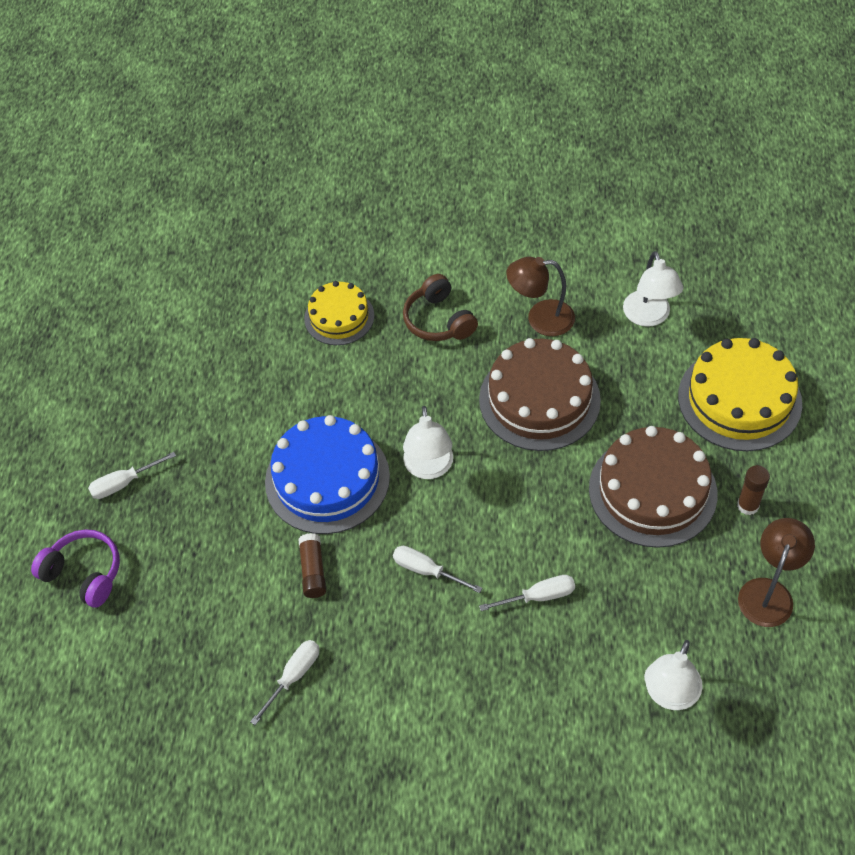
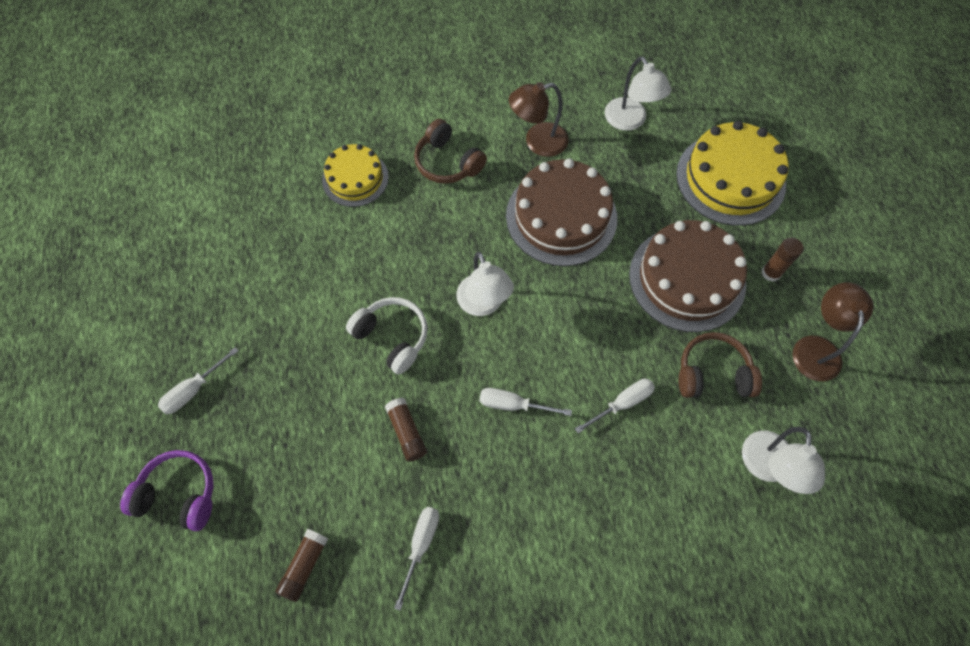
camera: 20 degrees left, 10 degrees up
blue cake [265,415,390,534] -> white headphones [346,297,428,374]
none -> brown glue stick [276,529,329,602]
none -> brown headphones [679,332,762,398]

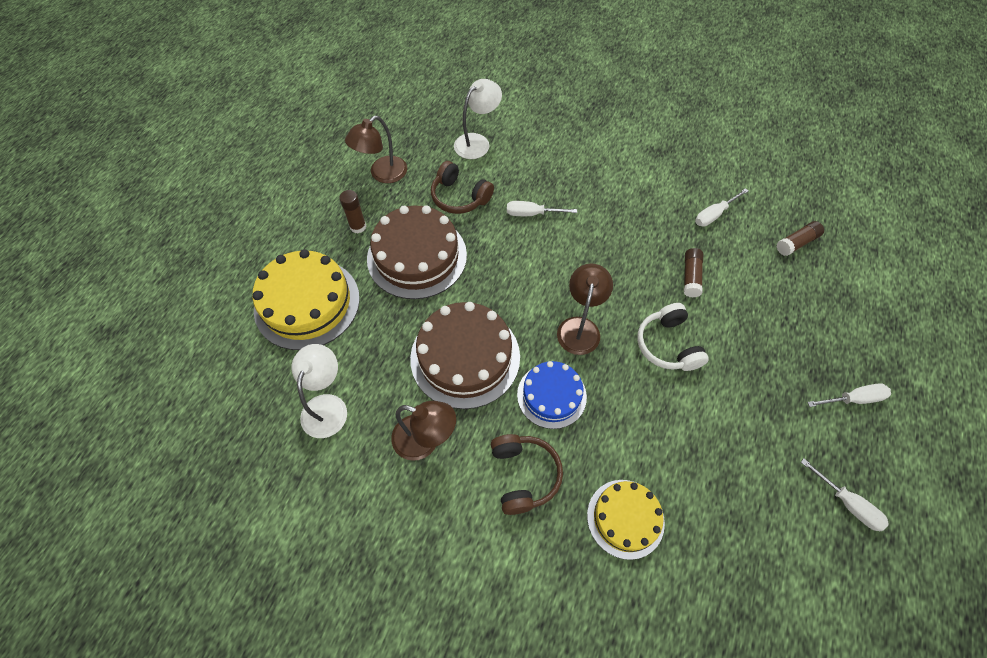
camera: 145 degrees left, 5 degrees down
purple headphones [120,450,214,531] -> none
white lamp [456,252,514,316] -> brown lamp [557,264,613,355]
white screwdriver [480,388,572,416] -> white screwdriver moved to [801,459,889,531]
none -> blue cake [517,361,587,429]

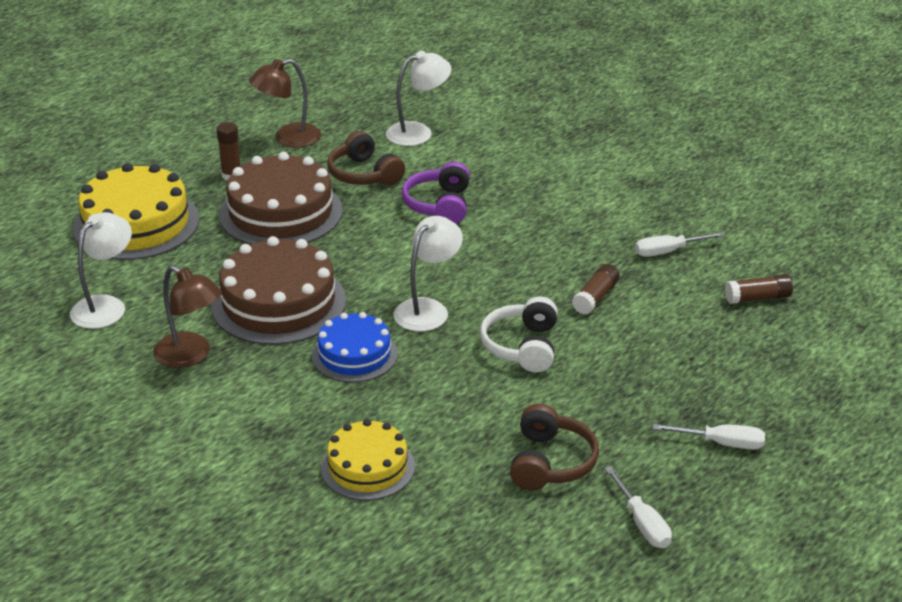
camera: 20 degrees right, 25 degrees down
brown headphones [491,434,563,515] -> brown headphones moved to [510,404,599,490]
white screwdriver [507,201,577,216] -> purple headphones [402,162,470,224]
brown lamp [557,264,613,355] -> white lamp [394,216,463,332]

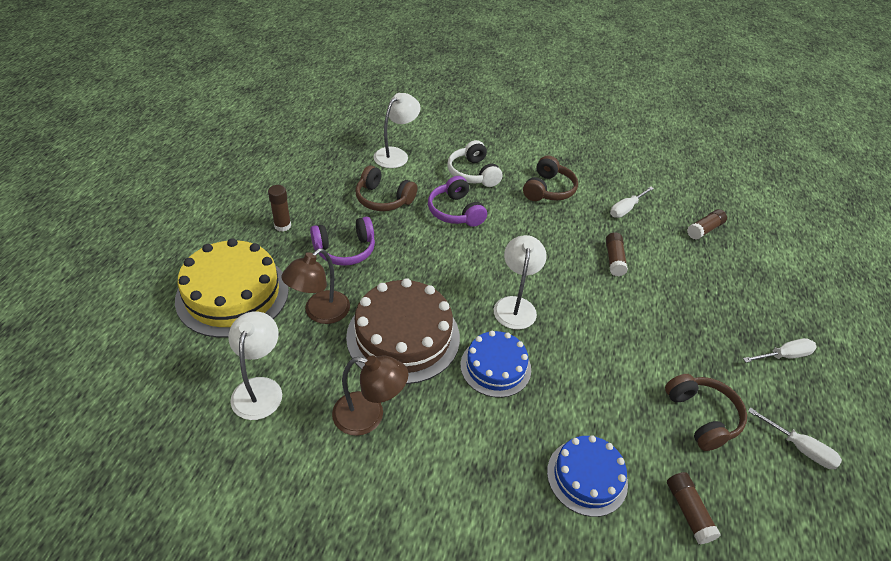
camera: 30 degrees left, 10 degrees up
brown cake [219,152,343,245] -> purple headphones [310,217,375,266]
brown lamp [249,59,321,147] -> brown lamp moved to [281,248,350,324]
yellow cake [321,419,415,500] -> blue cake [547,435,628,517]
white headphones [480,296,558,372] -> white headphones moved to [447,140,502,187]
none -> brown headphones [523,155,578,201]
none -> brown glue stick [667,472,721,544]

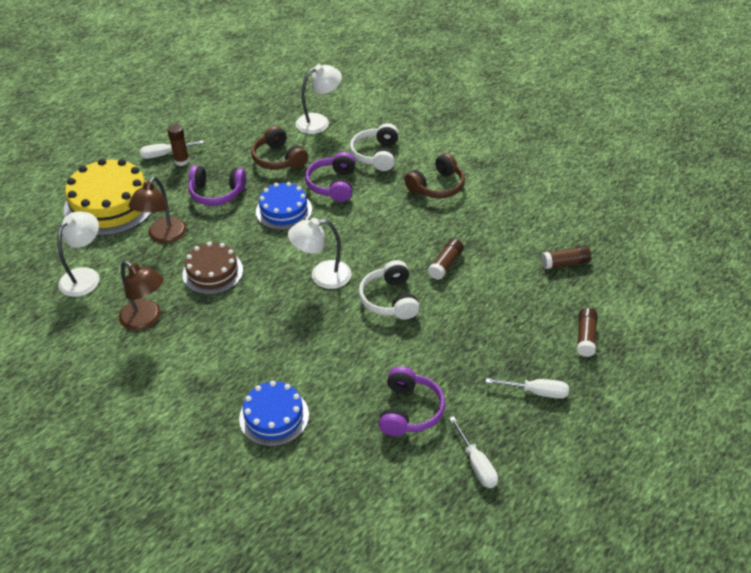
camera: 30 degrees right, 0 degrees up
brown lamp [281,248,350,324] -> brown lamp turned 45 degrees counterclockwise [129,176,187,244]
brown cake [346,278,460,384] -> brown cake [182,242,243,295], size x0.61
blue cake [461,331,531,398] -> blue cake moved to [256,182,312,230]
white lamp [494,235,547,330] -> white lamp turned 135 degrees counterclockwise [288,218,351,289]
white screwdriver [610,186,654,218] -> white screwdriver moved to [140,140,204,159]
brown headphones [665,374,747,451] -> purple headphones [379,366,445,436]
brown glue stick [667,472,721,544] -> brown glue stick moved to [577,308,598,357]
none -> white headphones [359,260,420,320]

